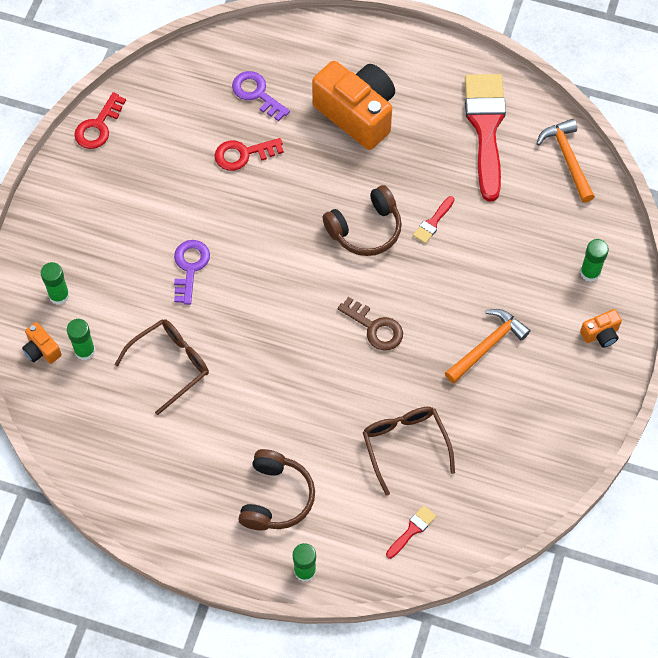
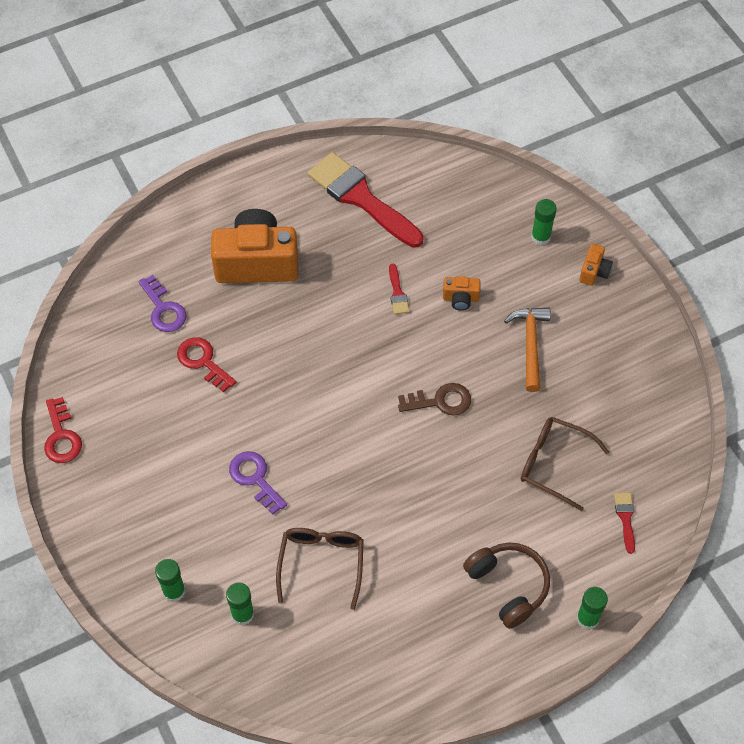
camera: 45 degrees left, 5 degrees down
orange camera [22,322,62,364] -> orange camera moved to [443,276,481,311]
red key [215,138,284,171] -> red key turned 105 degrees clockwise [177,337,237,392]
purple key [232,71,290,121] -> purple key turned 120 degrees counterclockwise [138,275,187,332]
brown headphones [323,185,402,256] -> none
orange hammer [536,119,595,203] -> none

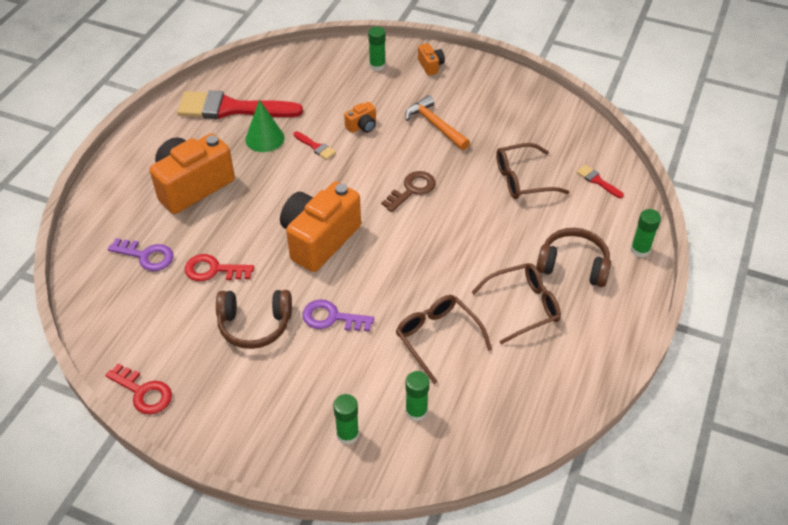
camera: 40 degrees left, 10 degrees down
none -> brown headphones [216,290,292,349]
none -> green cone [245,100,284,152]
none -> orange camera [280,182,361,272]
none -> brown glasses [471,263,561,344]

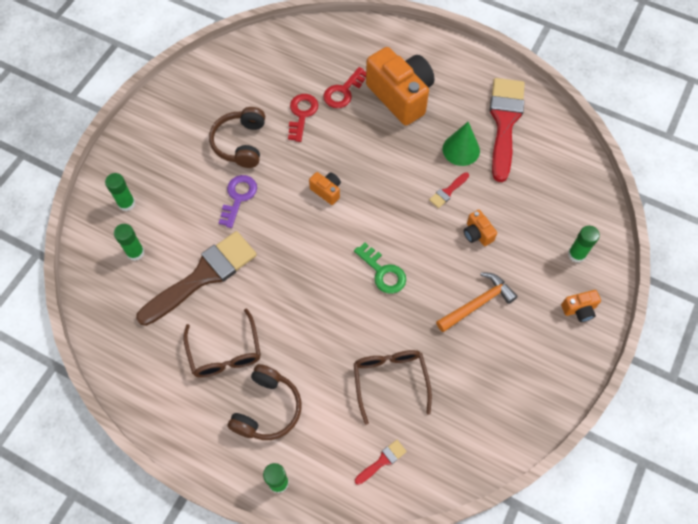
camera: 95 degrees right, 15 degrees up
red key [105,363,172,414] -> red key moved to [323,67,366,108]
purple key [108,238,174,271] -> none
orange camera [280,182,361,272] -> orange camera [309,172,341,205], size x0.43
brown key [382,171,436,212] -> green key [354,243,406,294]
brown glasses [396,295,492,384] -> brown brush [136,231,257,326]

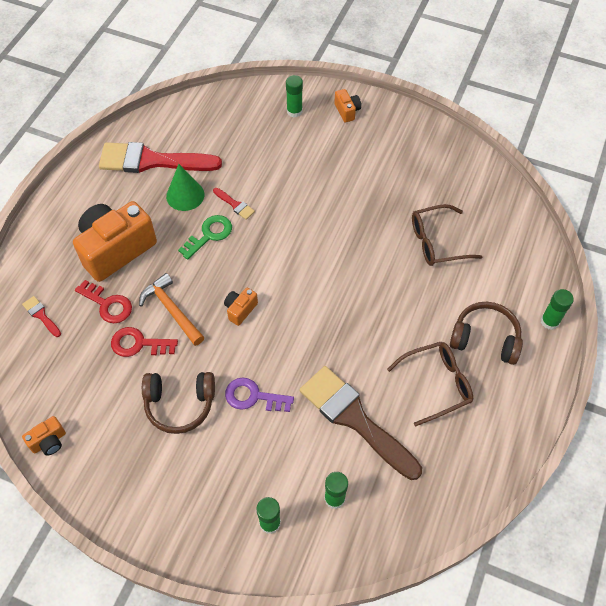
camera: 95 degrees left, 5 degrees down
green key [354,243,406,294] -> green key moved to [178,215,232,260]
red brush [355,440,407,485] -> red brush moved to [22,296,61,337]
orange hammer [436,272,518,332] -> orange hammer moved to [139,273,204,346]
orange camera [464,210,497,246] -> orange camera moved to [22,416,66,456]

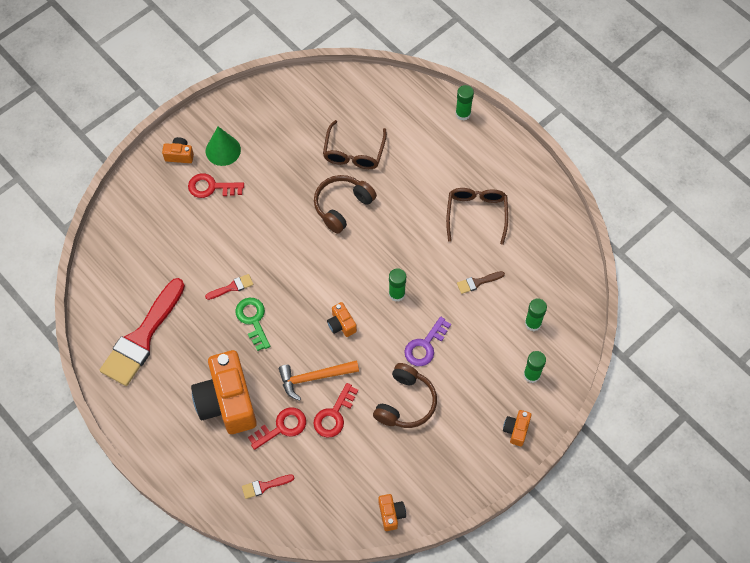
camera: 65 degrees left, 5 degrees up
green cone [166,164,204,211] -> green cone moved to [206,127,241,166]
green glue stick [286,75,303,117] -> green glue stick moved to [389,268,406,302]
brown brush [300,366,422,480] -> brown brush [457,271,505,294], size x0.41
brown headphones [450,302,523,365] -> brown headphones moved to [314,175,377,234]
none -> red key [188,173,244,198]
none -> orange camera [503,410,532,446]

